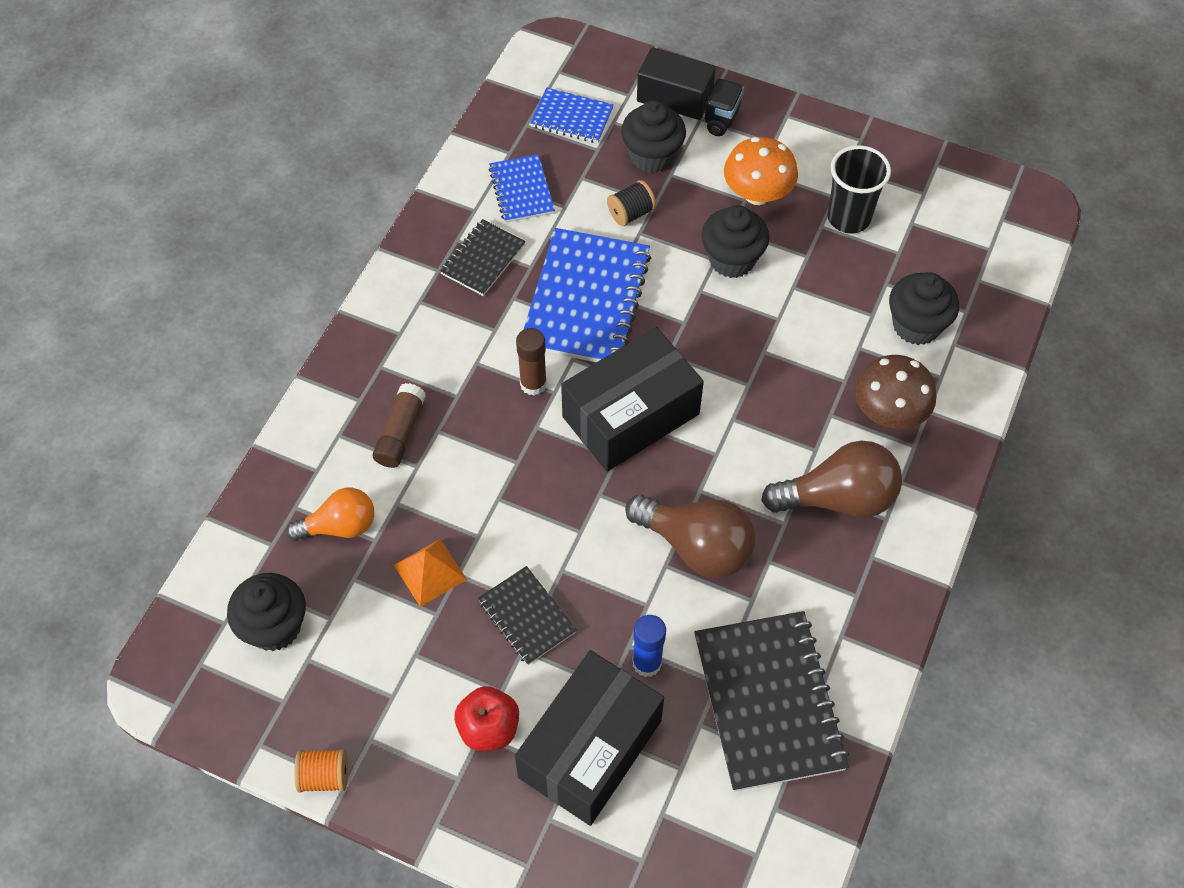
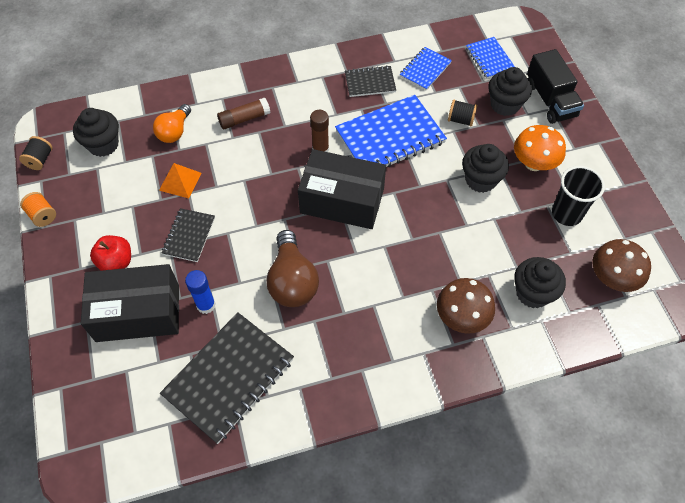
camera: 50 degrees right, 0 degrees up
orange light bulb [286,488,374,541] -> orange light bulb turned 75 degrees clockwise [153,104,191,143]
brown light bulb [761,441,902,517] -> none
none -> black spool [19,136,53,170]
none -> brown mushroom [592,239,651,292]

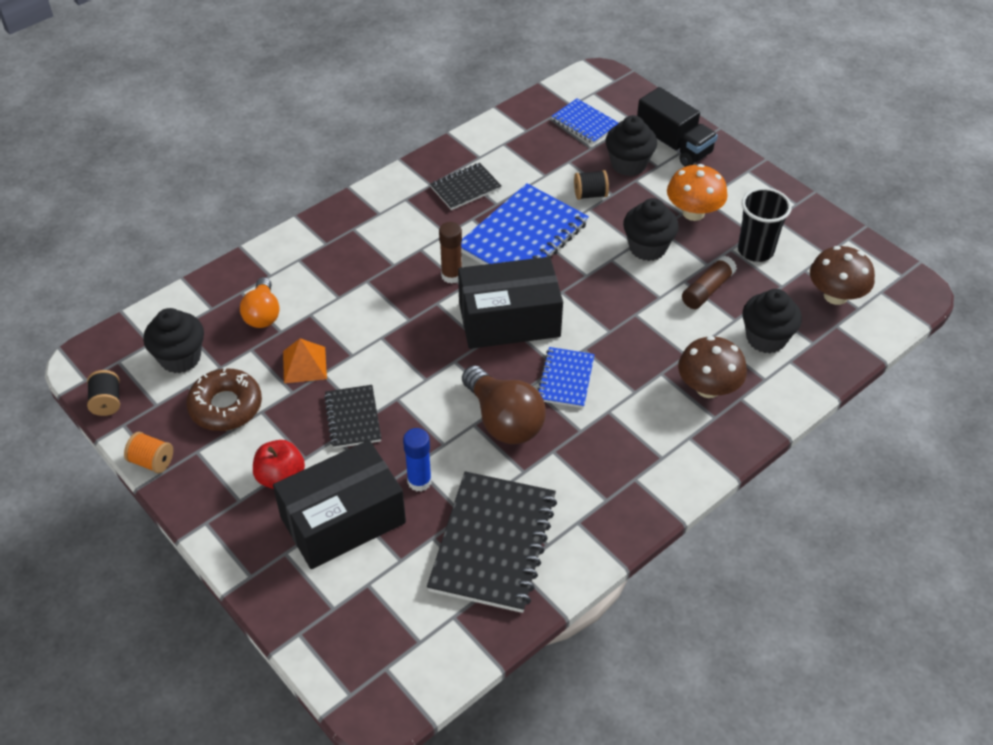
camera: 25 degrees left, 10 degrees down
brown glue stick [217,98,270,129] -> brown glue stick moved to [682,256,737,309]
blue notebook [400,47,452,90] -> blue notebook moved to [538,347,595,408]
none -> brown donut [186,367,262,431]

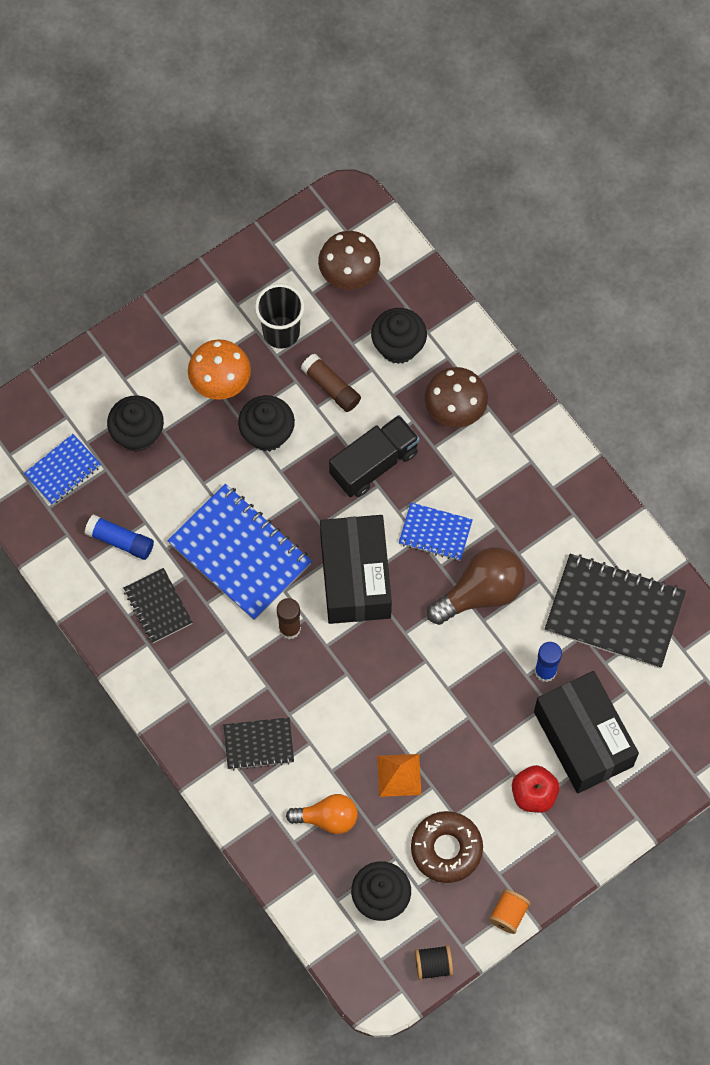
camera: 85 degrees left, 20 degrees up
black notebook [324,385,381,449] -> black notebook moved to [224,717,294,770]
black spool [574,170,609,200] -> none
black truck [637,87,718,167] -> black truck moved to [329,415,420,497]
none -> blue glue stick [84,515,154,560]

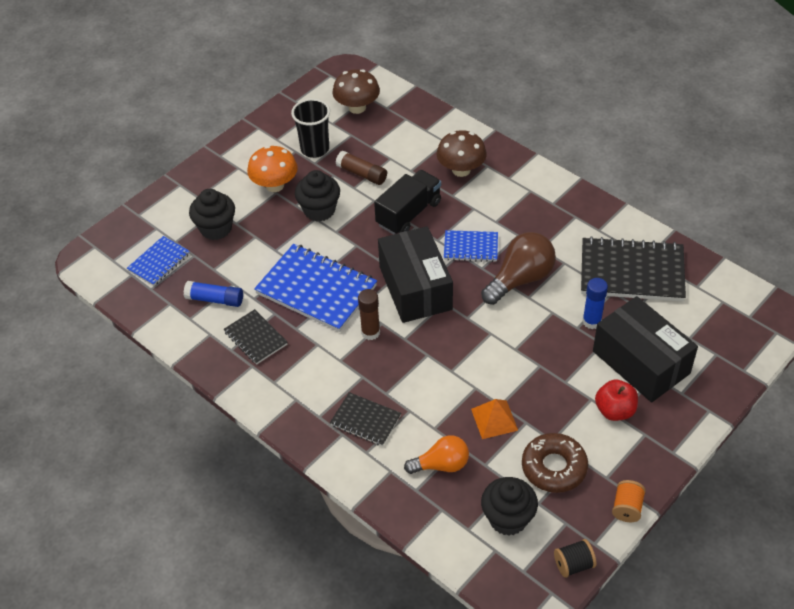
camera: 10 degrees left, 20 degrees down
black notebook [224,717,294,770] -> black notebook turned 45 degrees clockwise [330,392,401,446]
black cupcake [371,308,427,364] -> none

